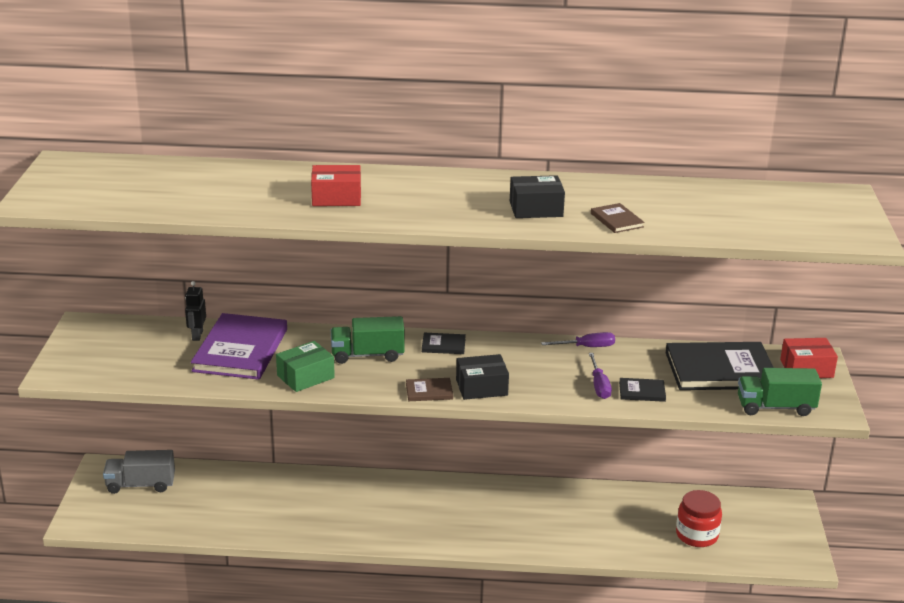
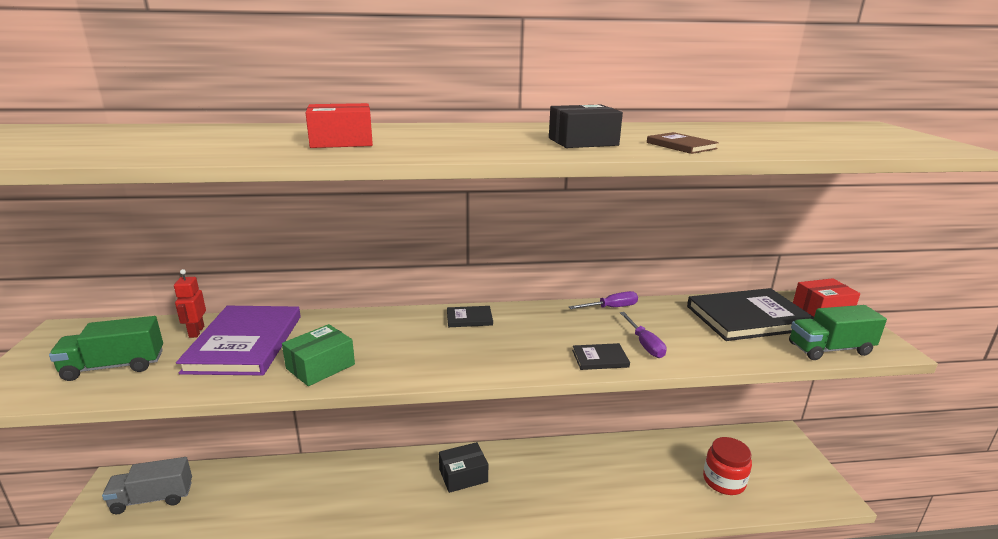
camera: 10 degrees left, 5 degrees down
black robot [185,281,206,341] -> red robot [174,269,206,338]
green truck [331,316,405,364] -> green truck moved to [49,316,163,381]
brown book [406,378,453,401] -> none
black box [456,354,509,400] -> black box moved to [439,442,488,493]
black book [619,378,666,402] -> black book moved to [572,343,630,370]

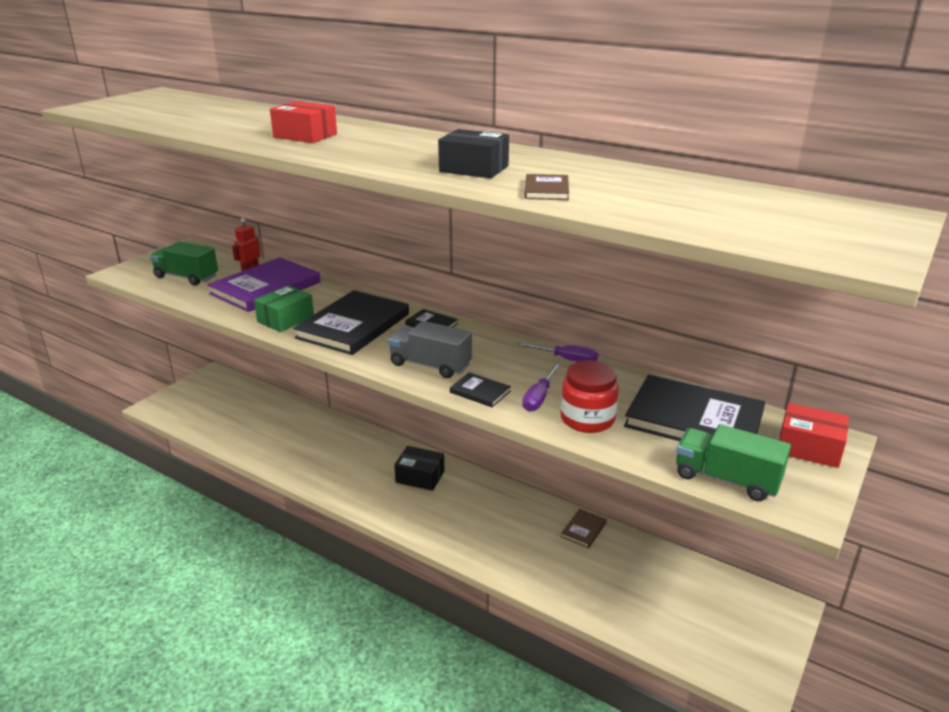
camera: 40 degrees right, 5 degrees up
grey truck [102,457,192,514] -> grey truck moved to [388,321,472,378]
green box [282,324,355,386] -> green box turned 45 degrees counterclockwise [254,285,314,332]
red jar [703,437,752,495] -> red jar moved to [561,360,619,433]
none -> black book [293,290,409,355]
none -> brown book [561,509,607,548]

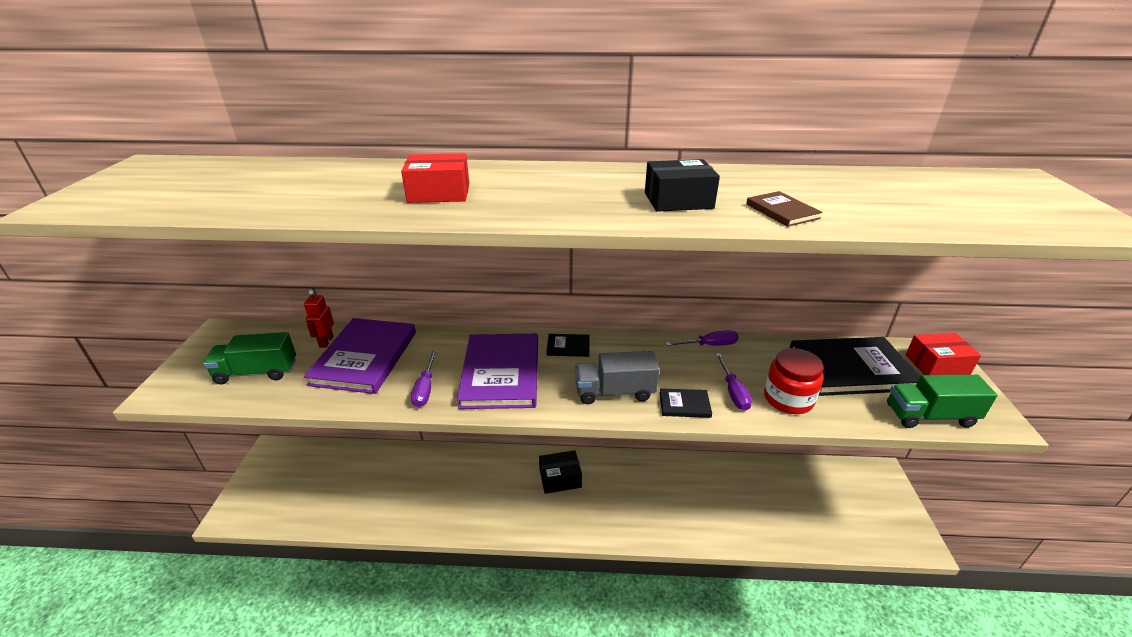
camera: 30 degrees left, 5 degrees up
green box [254,285,314,332] -> purple screwdriver [411,351,437,407]
black book [293,290,409,355] -> purple book [457,334,538,409]
brown book [561,509,607,548] -> none

